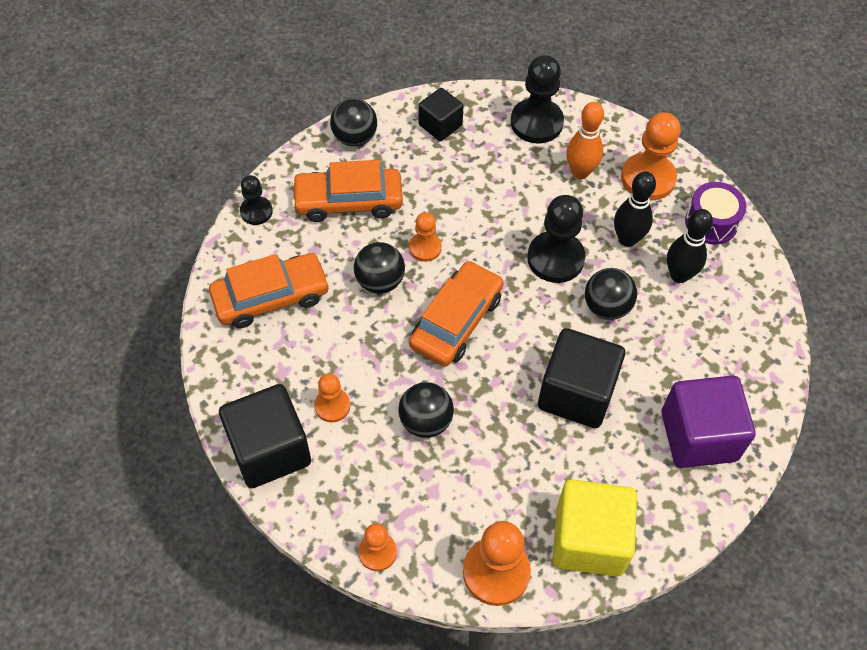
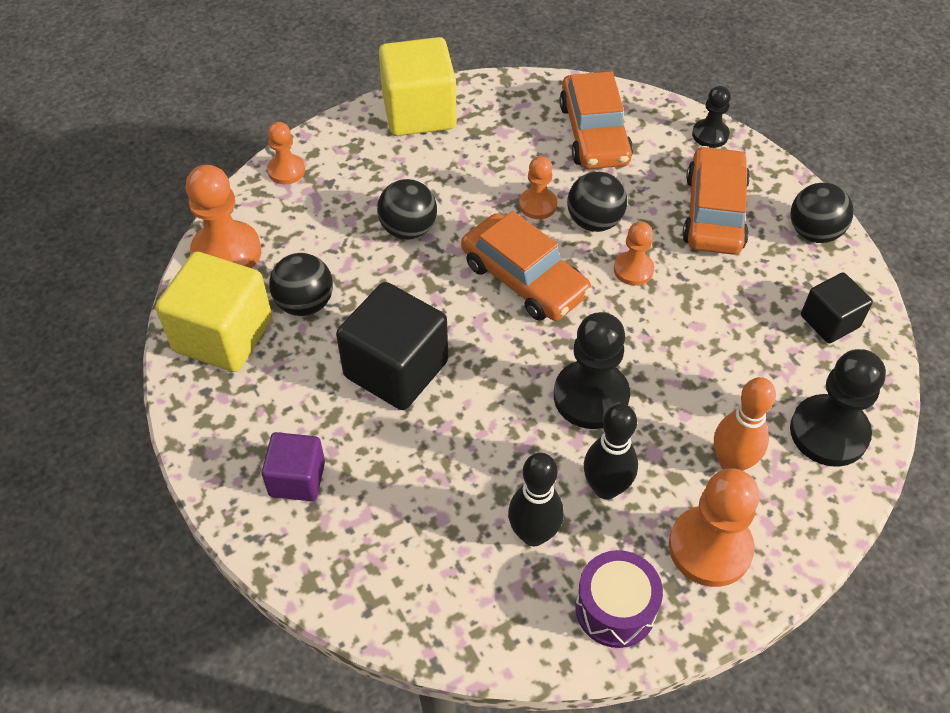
camera: 105 degrees right, 5 degrees down
black cube [219,384,311,488] -> yellow cube [379,37,457,136]
orange pawn [314,373,350,423] -> orange pawn moved to [519,156,557,219]
black ball [585,268,637,320] -> black ball moved to [269,253,333,316]
purple cube [661,376,755,468] -> purple cube [261,432,325,501], size x0.58

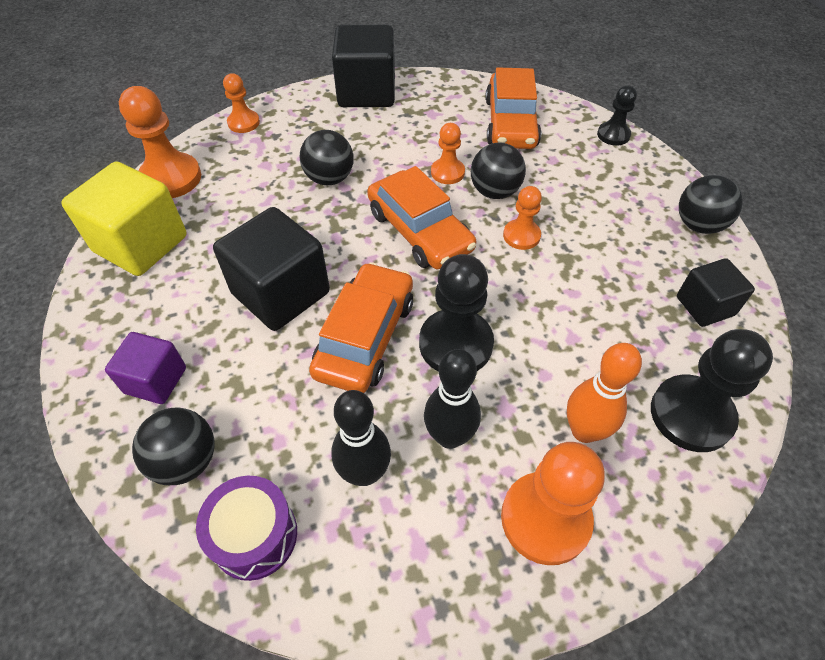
camera: 10 degrees right, 0 degrees up
black ball [269,253,333,316] -> black ball moved to [132,408,215,485]
yellow cube [379,37,457,136] -> black cube [332,25,395,107]
purple drum [575,550,663,648] -> purple drum moved to [196,476,297,581]
orange car [682,146,750,255] -> orange car moved to [309,262,413,393]

